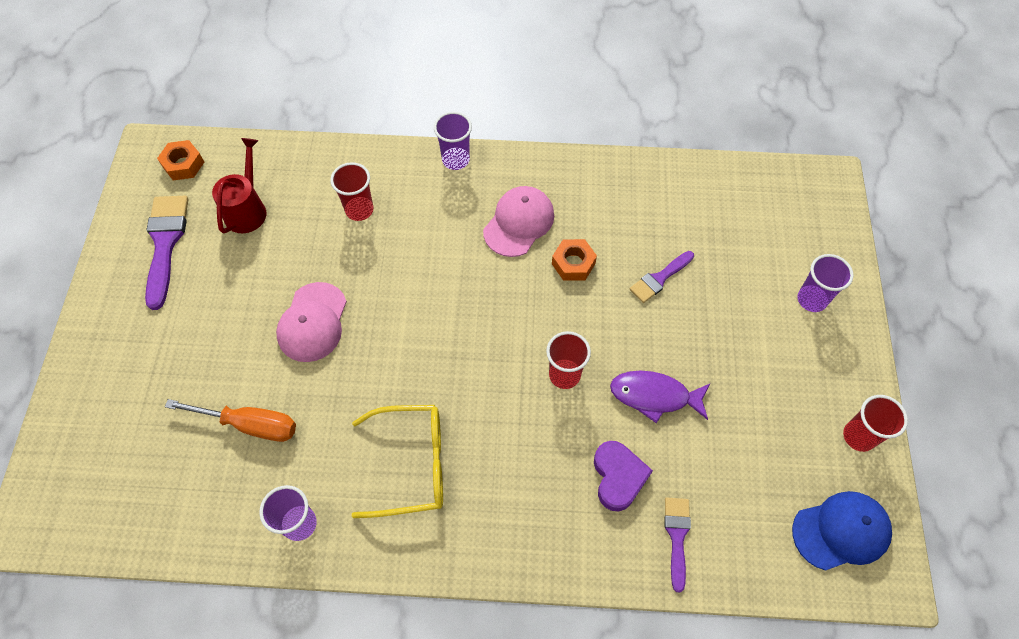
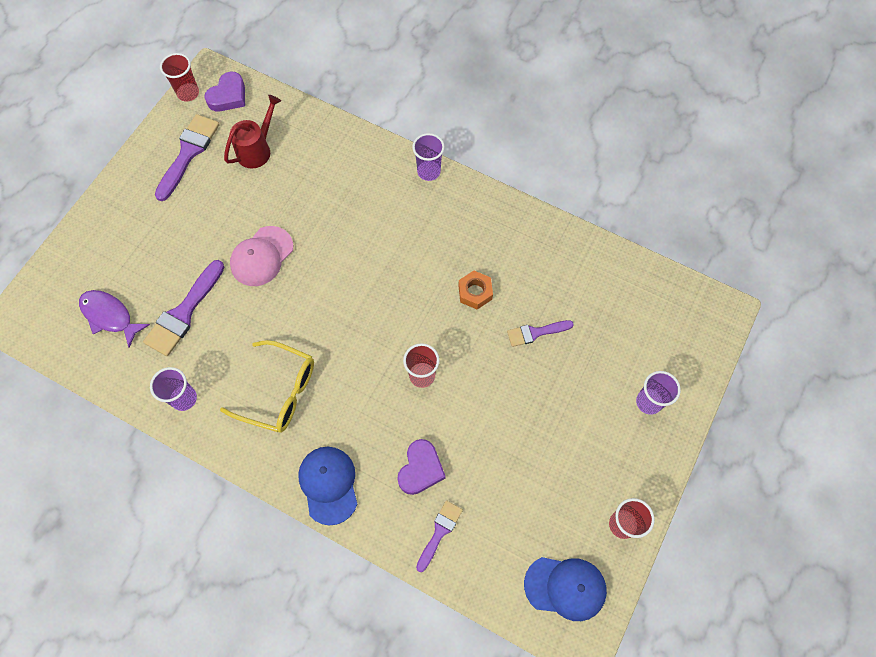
camera: 25 degrees right, 5 degrees up
orange nut [157,140,204,181] -> purple heart [204,72,245,112]
orange screwdriver [165,399,296,442] -> purple brush [143,260,225,356]
red cup [330,162,374,221] -> red cup moved to [160,53,199,101]
pink cap [483,186,554,257] -> none
purple fish [610,371,710,423] -> purple fish moved to [79,290,150,348]
none -> blue cap [298,447,357,525]

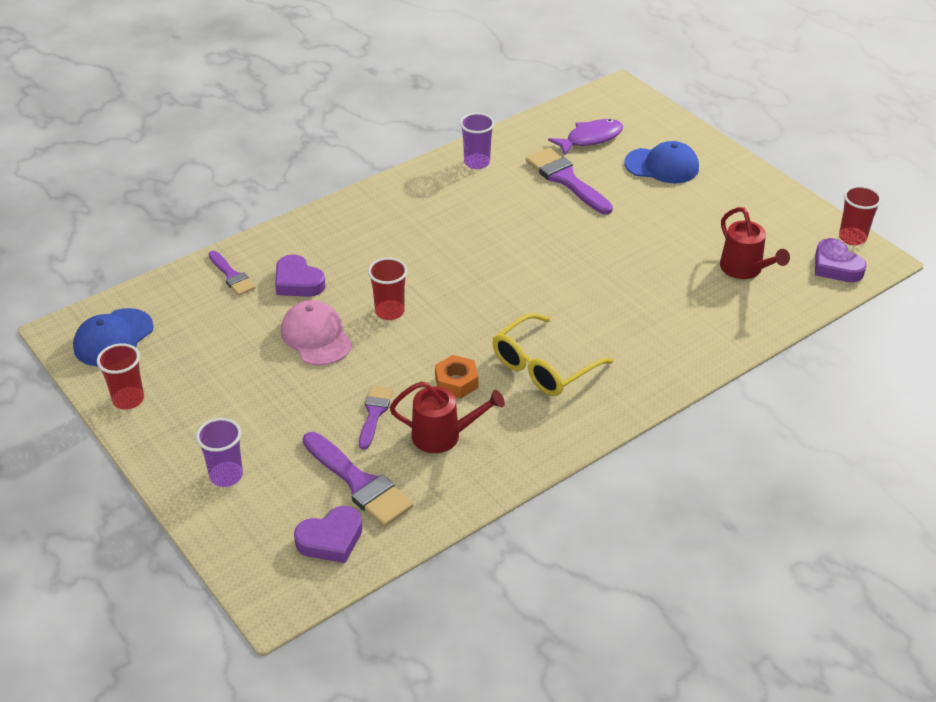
camera: 115 degrees right, 25 degrees down
purple brush [155,114,220,201] -> purple brush moved to [303,432,414,527]
yellow glasses [220,340,314,433] -> yellow glasses moved to [492,313,613,396]
pink cap [230,226,293,286] -> pink cap moved to [281,300,352,365]
blue cap [298,447,357,525] -> blue cap moved to [624,141,699,183]
purple cup [412,133,445,181] -> none
none -> purple heart [294,506,362,563]
none -> red watering can [390,381,505,453]

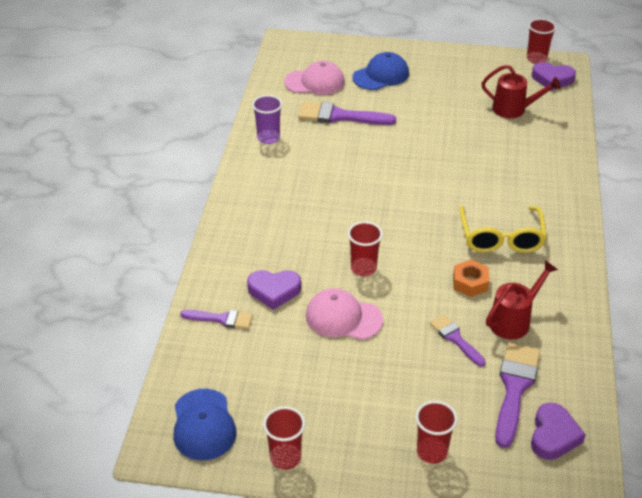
camera: 45 degrees left, 0 degrees up
purple cup [196,418,243,487] -> red cup [415,401,458,464]
purple brush [303,432,414,527] -> purple brush turned 75 degrees counterclockwise [495,342,540,448]
purple fish [548,119,623,155] -> pink cap [284,61,345,95]

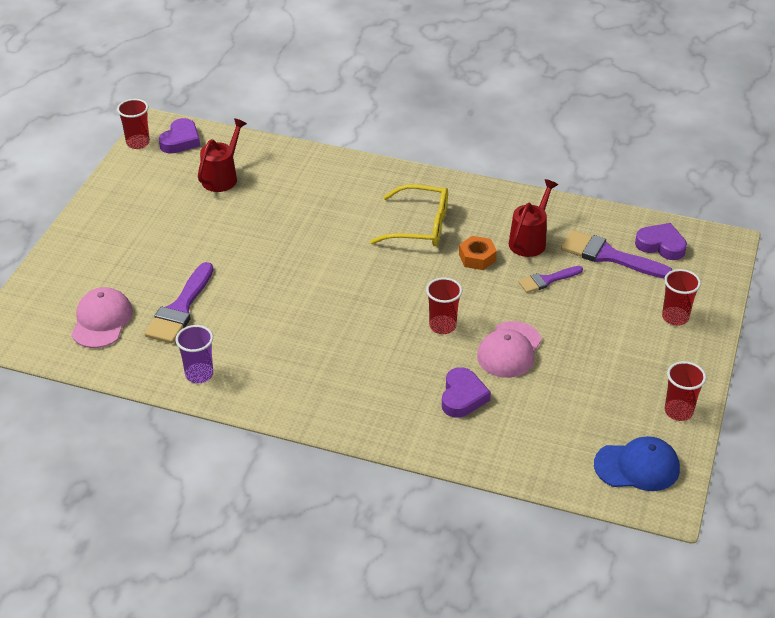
camera: 80 degrees left, 0 degrees up
purple brush [180,310,253,329] -> none
blue cap [352,52,409,90] -> none
red watering can [486,260,558,340] -> red watering can turned 60 degrees clockwise [509,179,558,257]

